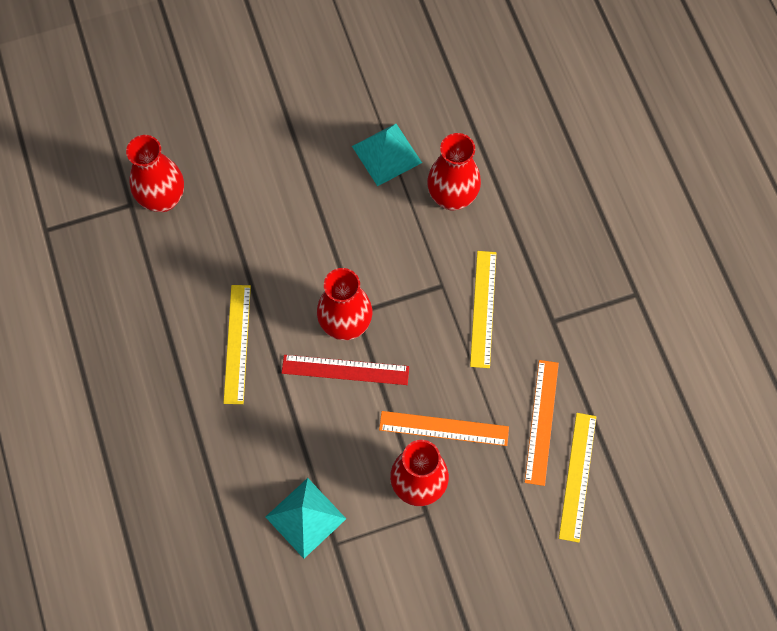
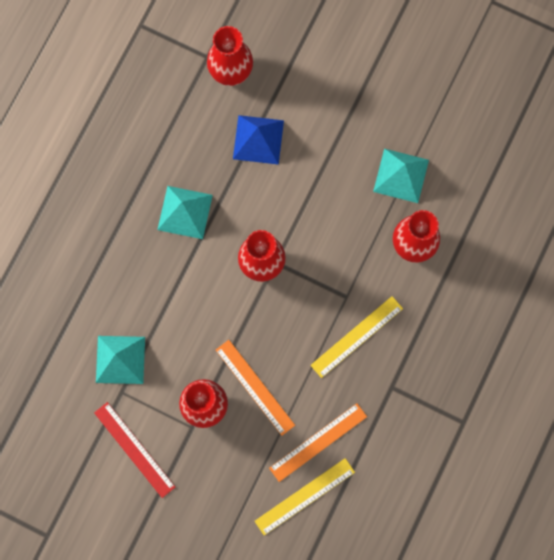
camera: 45 degrees right, 10 degrees up
yellow ruler [223,285,251,404] -> turquoise pyramid [157,186,213,239]
red ruler [282,355,409,385] -> red ruler moved to [94,402,175,498]
none -> blue pyramid [233,115,284,165]

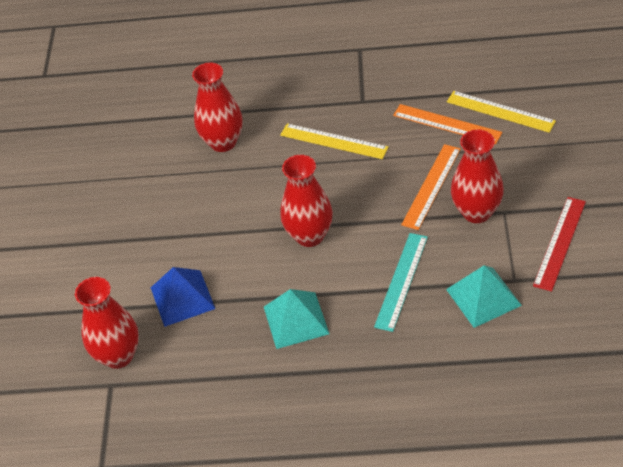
camera: 110 degrees left, 30 degrees down
turquoise pyramid [373,149,429,203] -> none
none -> turquoise ruler [374,233,428,332]

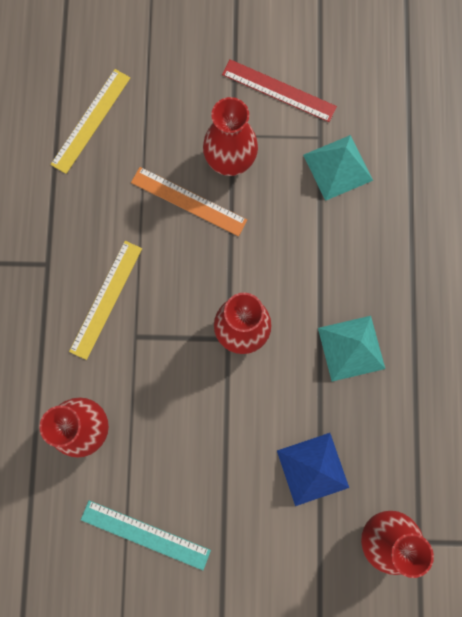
camera: 95 degrees left, 30 degrees up
turquoise ruler [374,233,428,332] -> turquoise ruler moved to [81,500,211,570]
orange ruler [393,104,502,144] -> none

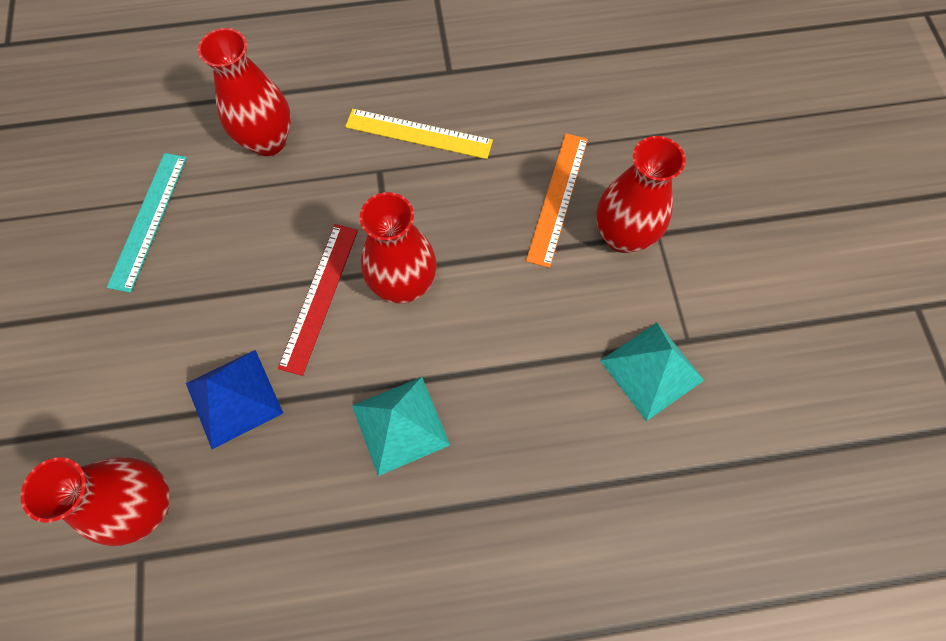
camera: 80 degrees right, 10 degrees down
yellow ruler [50,69,130,174] -> none
red ruler [222,59,337,122] -> red ruler moved to [278,224,358,376]

